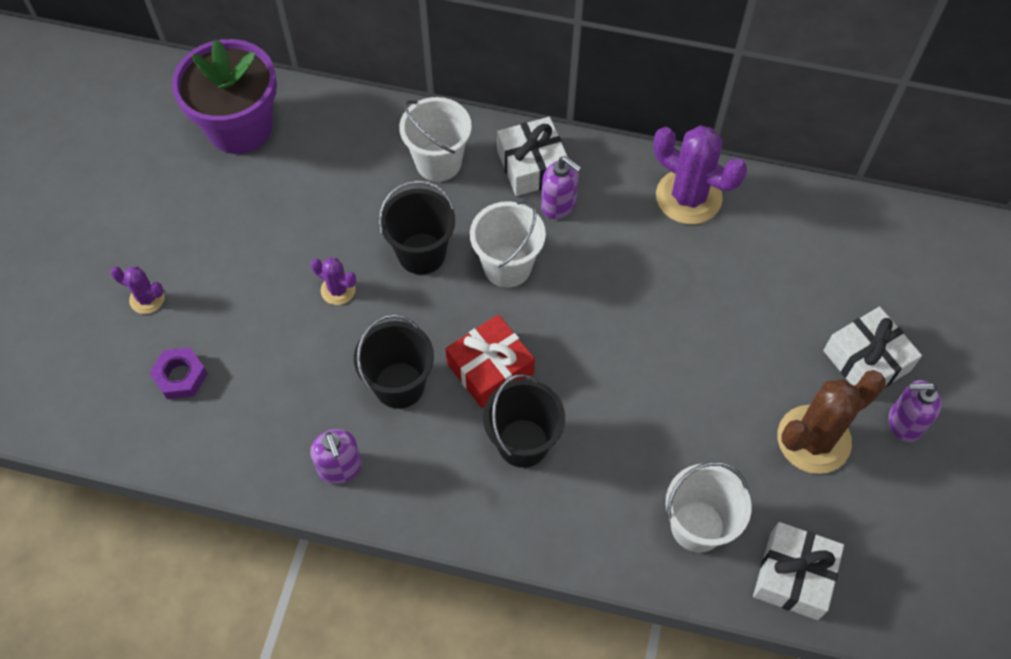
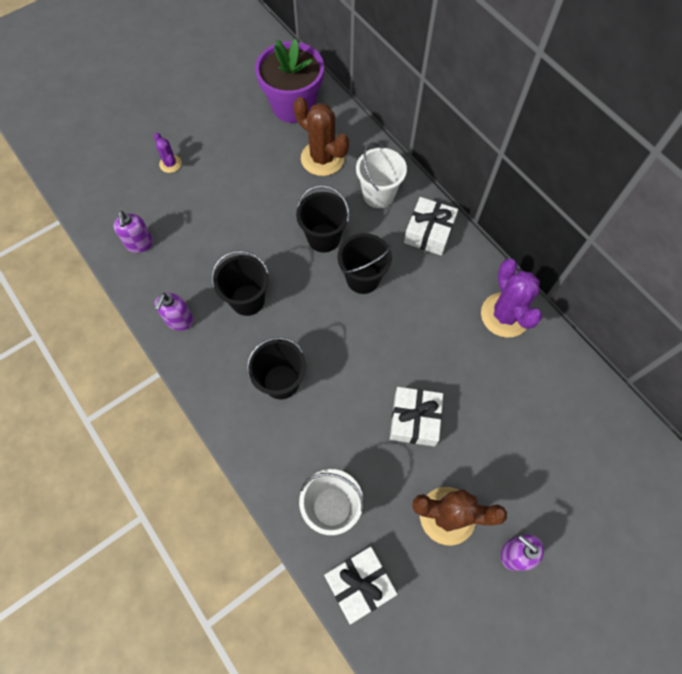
camera: 40 degrees right, 5 degrees up
purple nut [150,347,208,399] -> none
purple cactus [311,258,356,305] -> none
red gift [446,314,535,408] -> none
white bucket [470,200,546,288] -> black bucket [338,233,392,294]
purple soap dispenser [541,156,581,219] -> purple soap dispenser moved to [113,211,153,253]
white gift [823,307,922,388] -> white gift moved to [390,387,443,446]
none -> brown cactus [293,97,349,176]

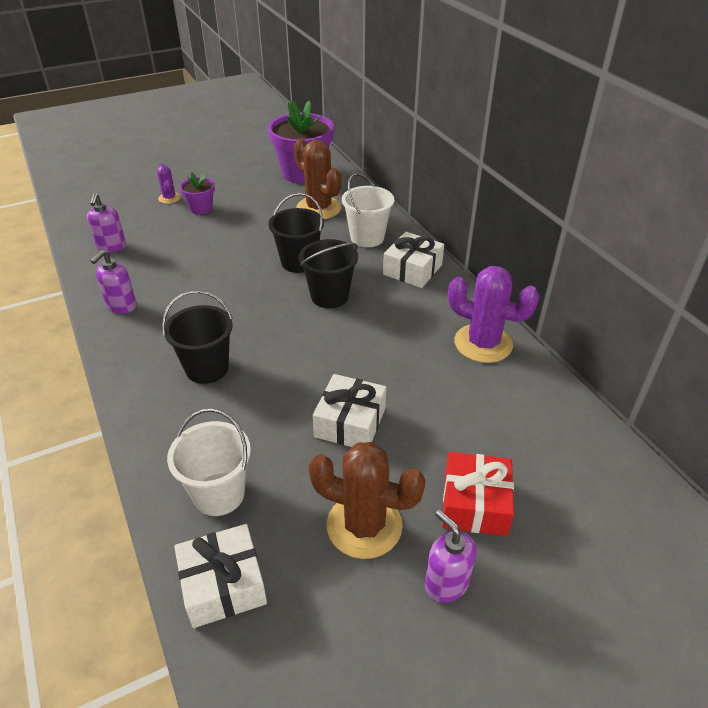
camera: 10 degrees right, 25 degrees down
black bucket [211,250,269,316] -> none
purple cactus [481,259,542,338] -> purple cactus turned 60 degrees counterclockwise [448,266,539,363]
none -> purple flower pot [180,172,215,215]
none -> red gift [442,452,514,536]

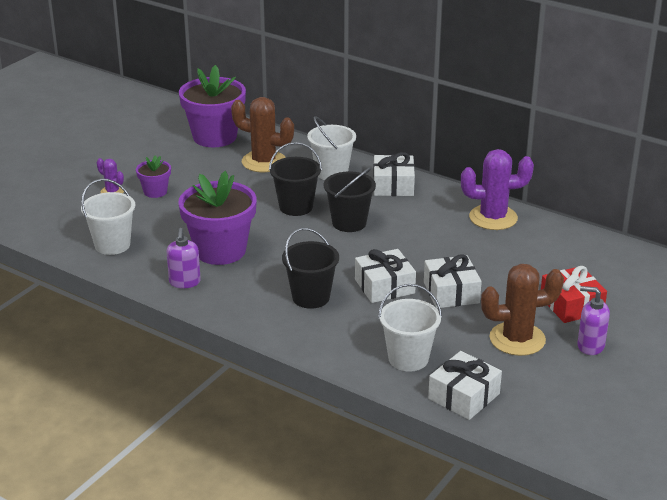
camera: 30 degrees left, 10 degrees down
purple soap dispenser [87,193,126,253] -> white bucket [81,179,135,255]
none -> purple flower pot [178,171,257,265]
none -> white gift [355,249,416,303]

